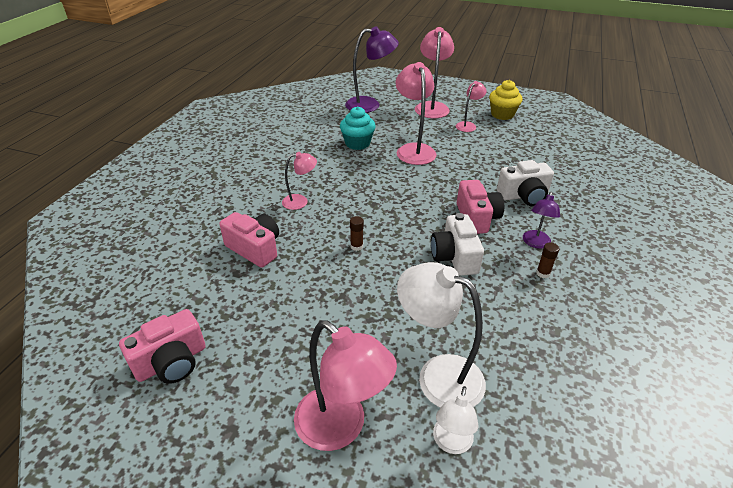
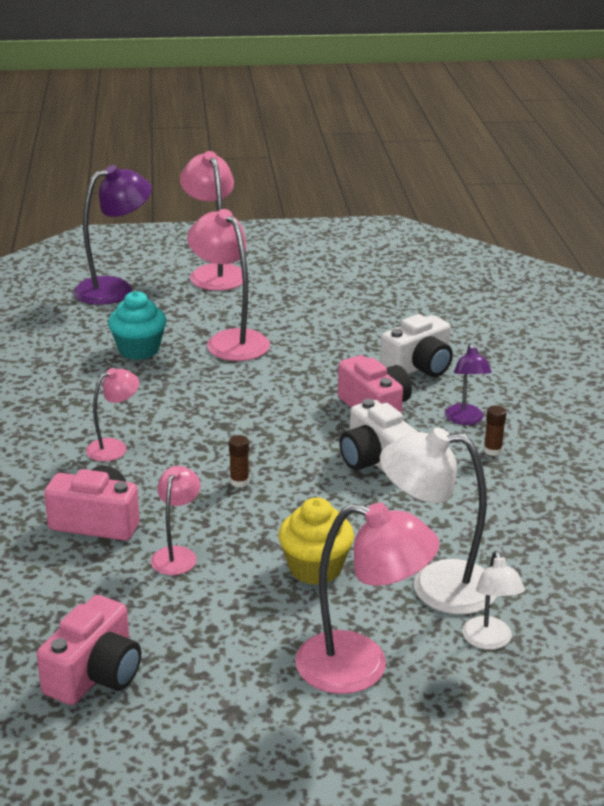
camera: 25 degrees left, 10 degrees down
pink lamp [456,81,487,132] -> pink lamp moved to [151,466,200,575]
yellow cupcake [489,80,523,120] -> yellow cupcake moved to [278,497,354,585]

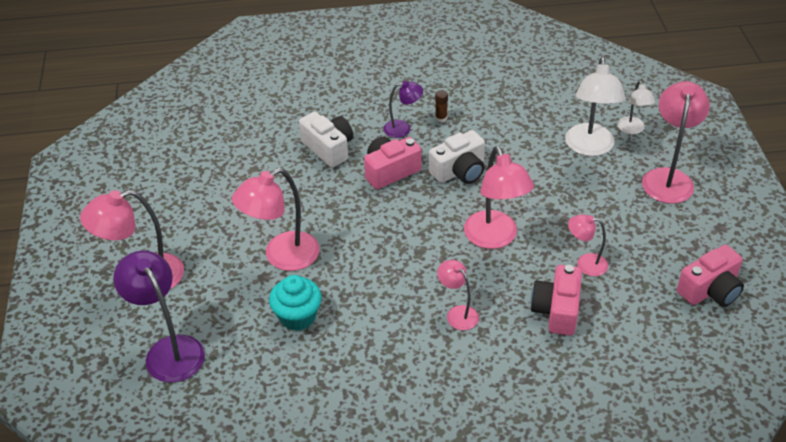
camera: 90 degrees left, 15 degrees up
pink camera [37,595,141,705] -> pink camera turned 120 degrees clockwise [677,245,744,307]
brown glue stick [229,435,249,487] -> pink lamp [464,147,534,249]
yellow cupcake [278,497,354,585] -> none
white lamp [462,551,525,650] -> white lamp turned 90 degrees clockwise [617,81,655,134]

